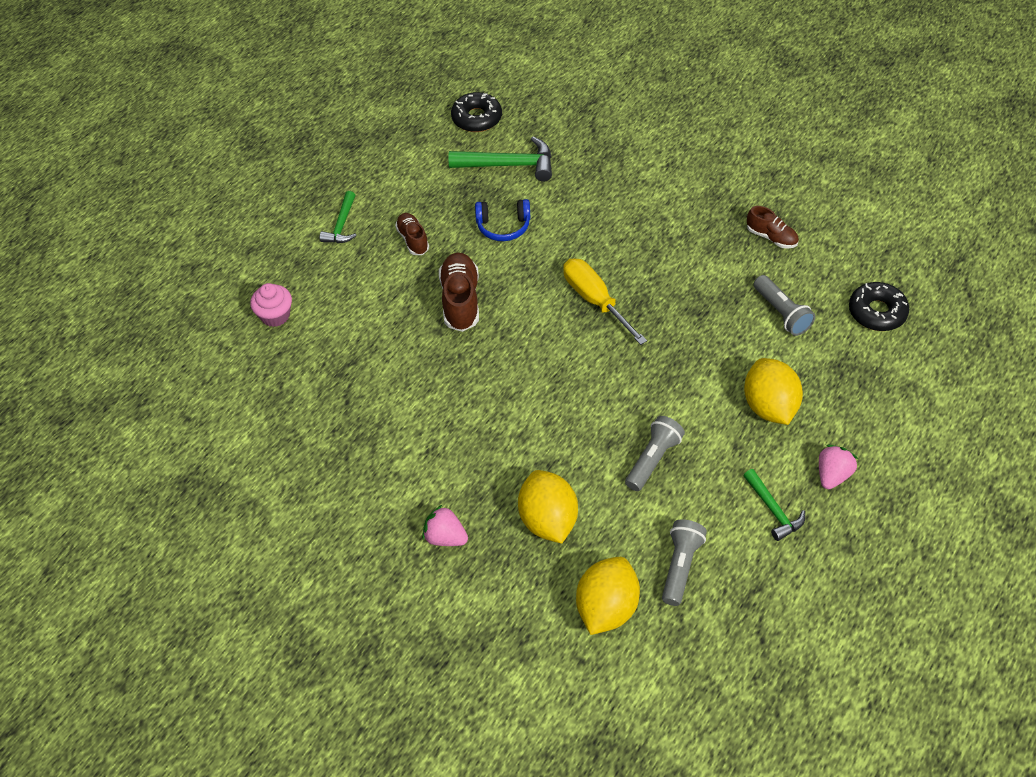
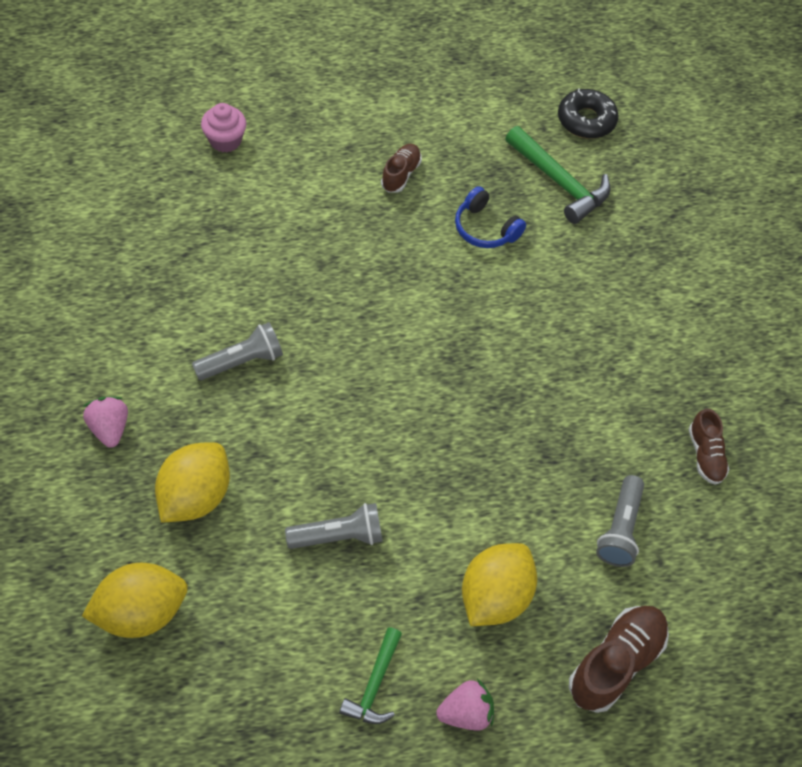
camera: 40 degrees right, 5 degrees up
green hammer [319,191,357,243] -> none
brown shoe [439,253,479,332] -> brown shoe moved to [569,606,669,713]
yellow screwdriver [563,258,647,345] -> none
grey flashlight [662,519,707,606] -> grey flashlight moved to [192,322,283,380]
black donut [849,282,909,331] -> none

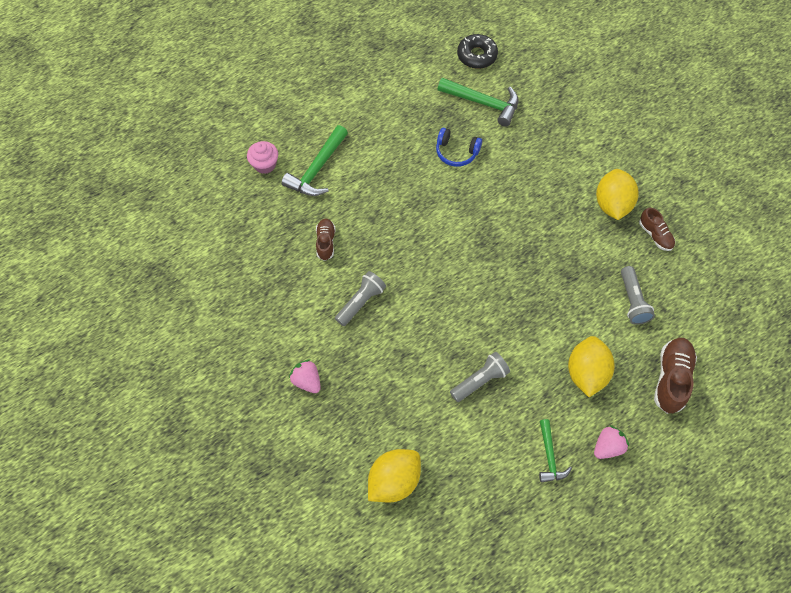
camera: 20 degrees left, 5 degrees up
yellow lemon [155,442,230,522] -> yellow lemon moved to [596,169,639,220]
brown shoe [381,144,422,193] -> brown shoe moved to [316,218,335,261]
none -> green hammer [281,125,348,196]

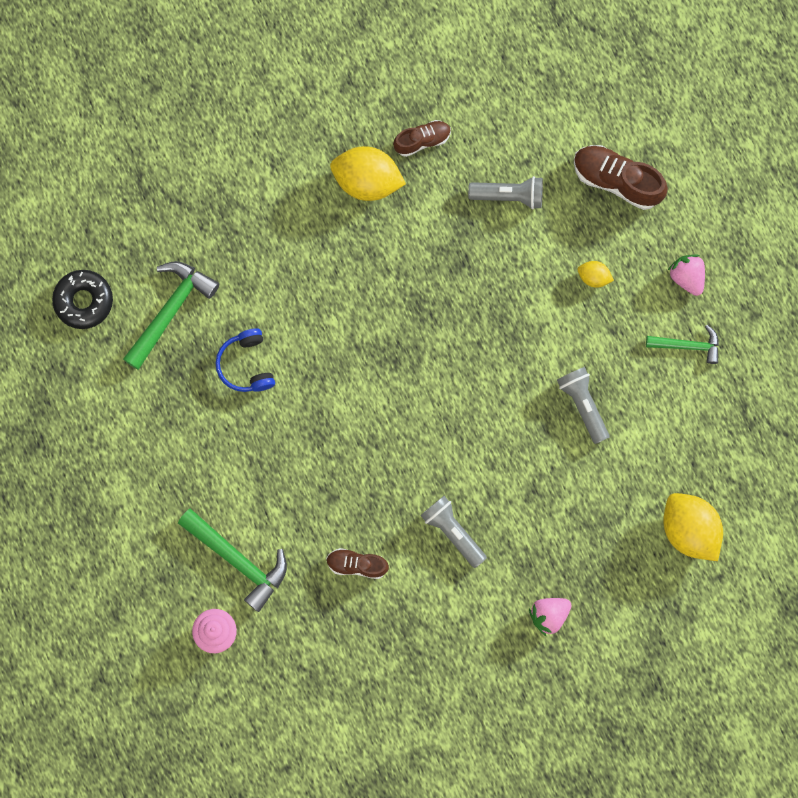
camera: 80 degrees left, 15 degrees up
blue headphones [436,128,482,167] -> blue headphones turned 135 degrees clockwise [216,328,275,392]
yellow lemon [568,336,615,397] -> yellow lemon [577,261,614,288], size x0.49

